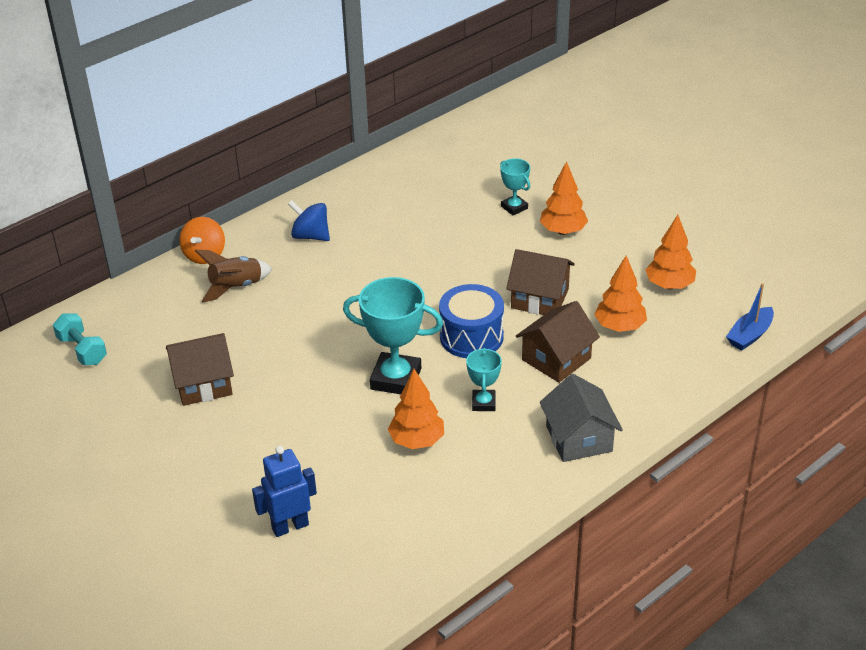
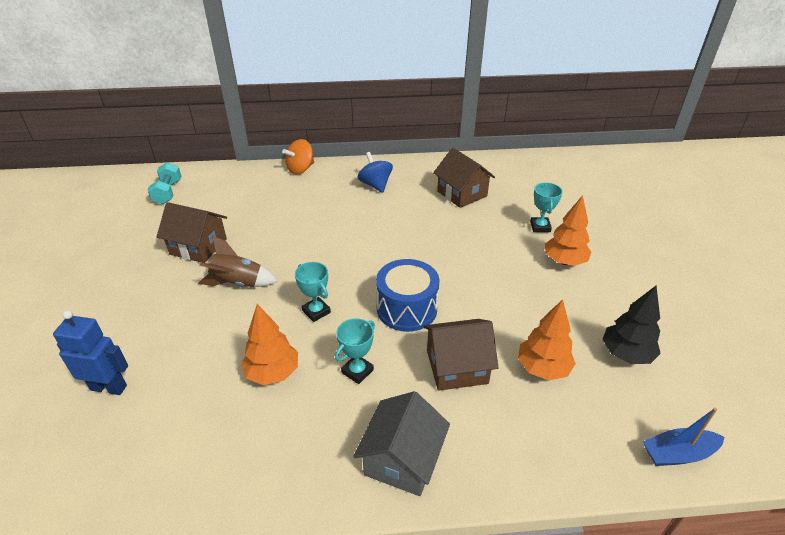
camera: 35 degrees right, 0 degrees up
brown rocket [195,250,272,303] -> brown rocket moved to [198,236,278,287]
turquoise trophy [343,277,443,394] -> turquoise trophy [295,262,331,322], size x0.54
brown house [506,249,575,315] -> brown house moved to [433,148,495,208]
orange tree [645,215,696,289] -> black tree [602,286,661,364]

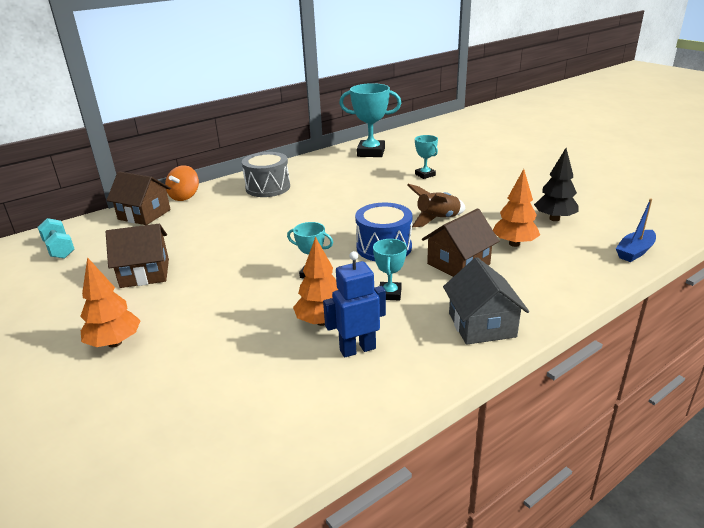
camera: 30 degrees left, 10 degrees down
blue robot [53,310,128,395] -> blue robot moved to [323,251,386,358]
brown rocket [198,236,278,287] -> brown rocket moved to [407,184,465,227]
blue spinning top [357,152,393,193] -> grey drum [242,152,290,197]
brown house [433,148,495,208] -> brown house moved to [106,171,171,225]
orange tree [545,195,591,266] -> orange tree moved to [80,257,141,347]
none -> turquoise trophy [339,83,401,157]

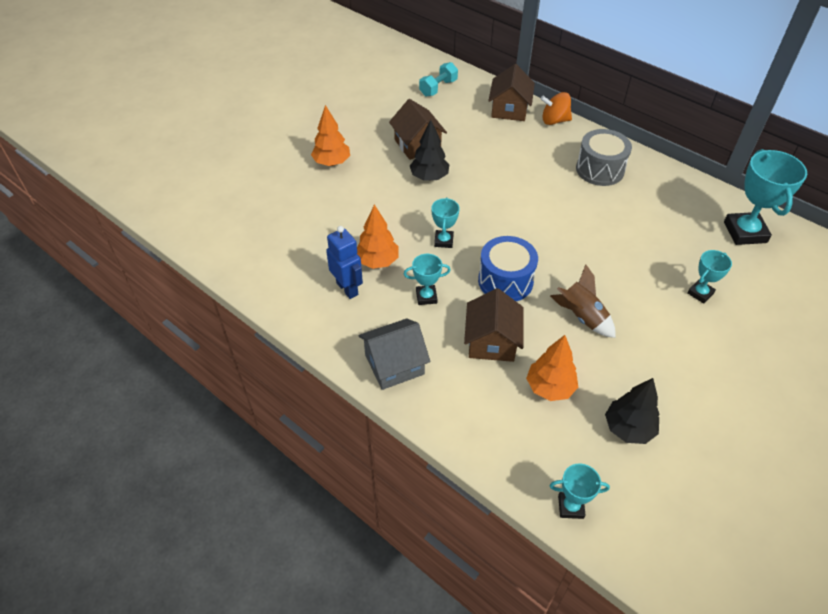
camera: 75 degrees right, 20 degrees up
brown house [422,209,499,277] -> brown house turned 60 degrees clockwise [464,288,524,362]
blue boat [616,198,656,262] -> turquoise trophy [550,464,610,519]
none -> black tree [410,120,450,181]

